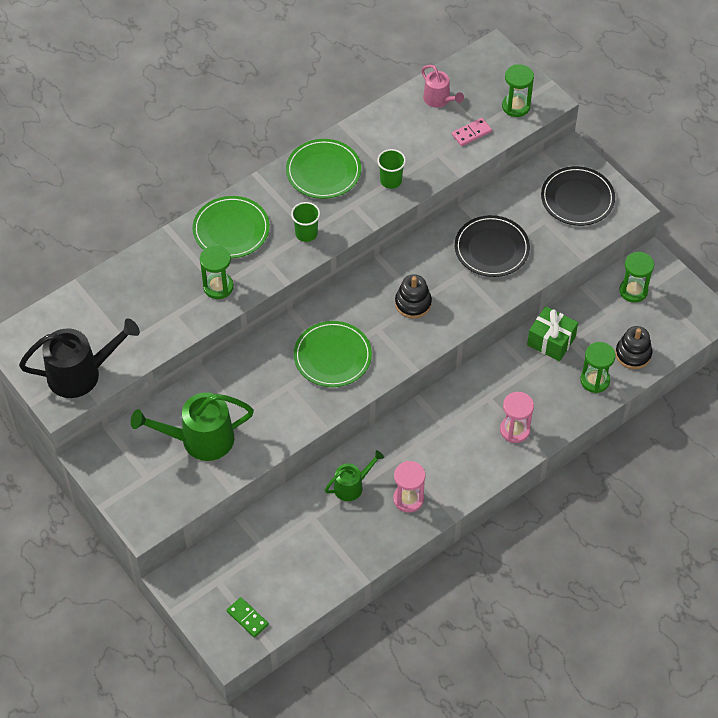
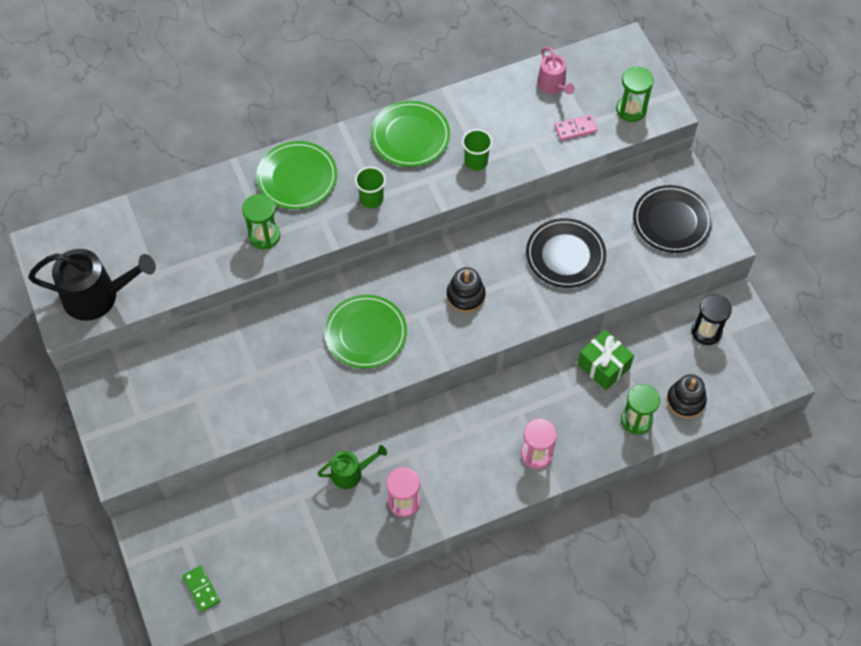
camera: 15 degrees right, 5 degrees up
green watering can [131,392,254,461] -> none
green hourglass [619,252,654,303] -> black hourglass [691,294,732,345]

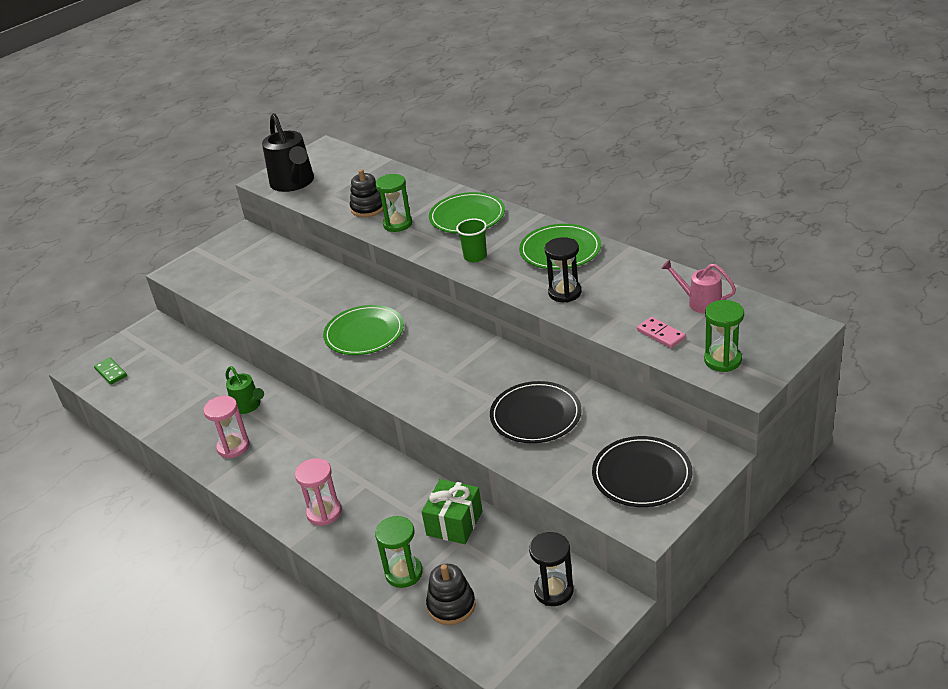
camera: 70 degrees right, 25 degrees down
green domino [182,565,220,612] -> green domino turned 75 degrees counterclockwise [94,358,127,385]
black stacking toy [447,267,486,313] -> black stacking toy moved to [350,169,383,217]
green cup [462,129,493,171] -> black hourglass [545,237,582,303]
pink watering can [537,47,575,95] -> pink watering can turned 75 degrees clockwise [661,259,736,313]

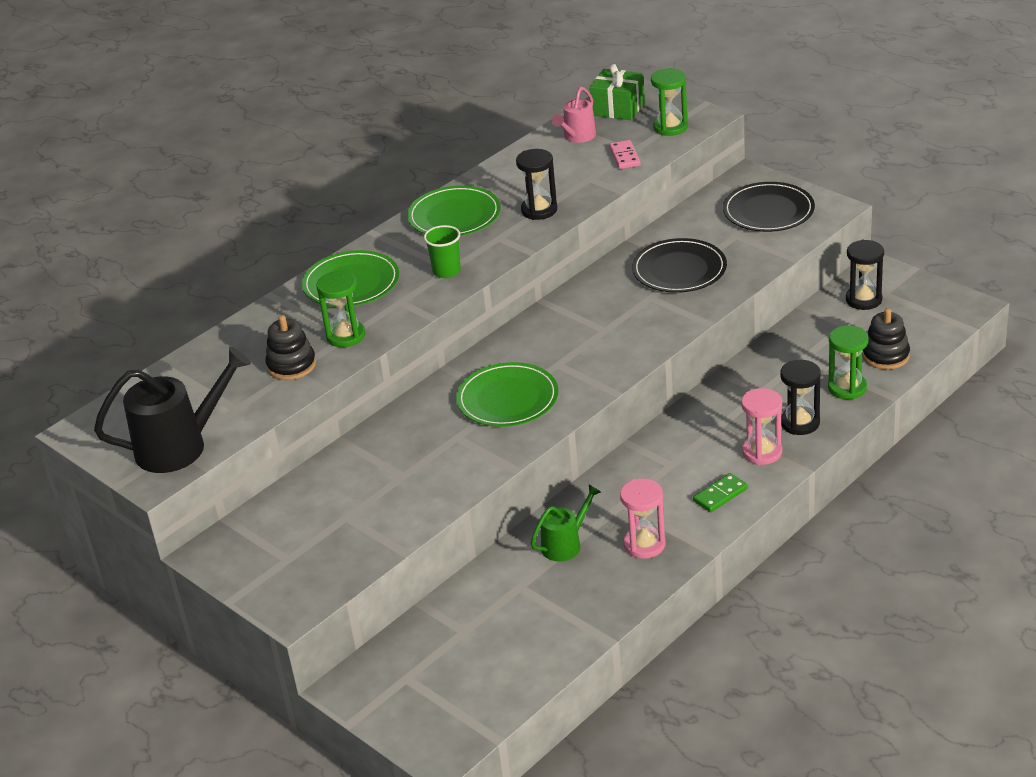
camera: 90 degrees left, 0 degrees up
green domino [94,358,127,385] -> green domino moved to [693,473,748,512]
green gift [422,479,482,544] -> green gift moved to [590,64,645,120]
pink domino [637,317,686,348] -> pink domino turned 60 degrees counterclockwise [609,140,641,169]
none -> black hourglass [780,360,821,435]

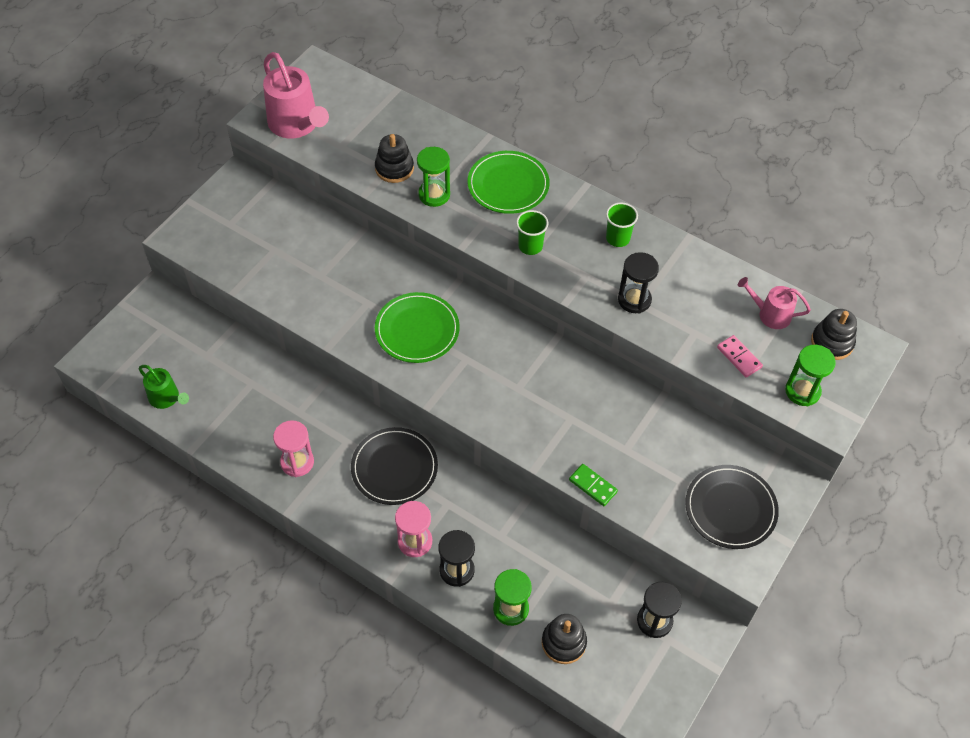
camera: 75 degrees right, 20 degrees up
black watering can [94,347,251,473] -> pink watering can [263,52,329,138]
green plate [407,185,501,236] -> green cup [606,202,638,247]
green watering can [531,485,601,562] -> green watering can moved to [139,365,189,409]
green gift [590,64,645,120] -> black stacking toy [811,309,857,360]
pink domino [609,140,641,169] -> pink domino turned 75 degrees clockwise [717,335,763,377]
black plate [632,238,727,293] -> black plate moved to [351,427,438,505]
green domino [693,473,748,512] -> green domino moved to [569,464,618,506]

